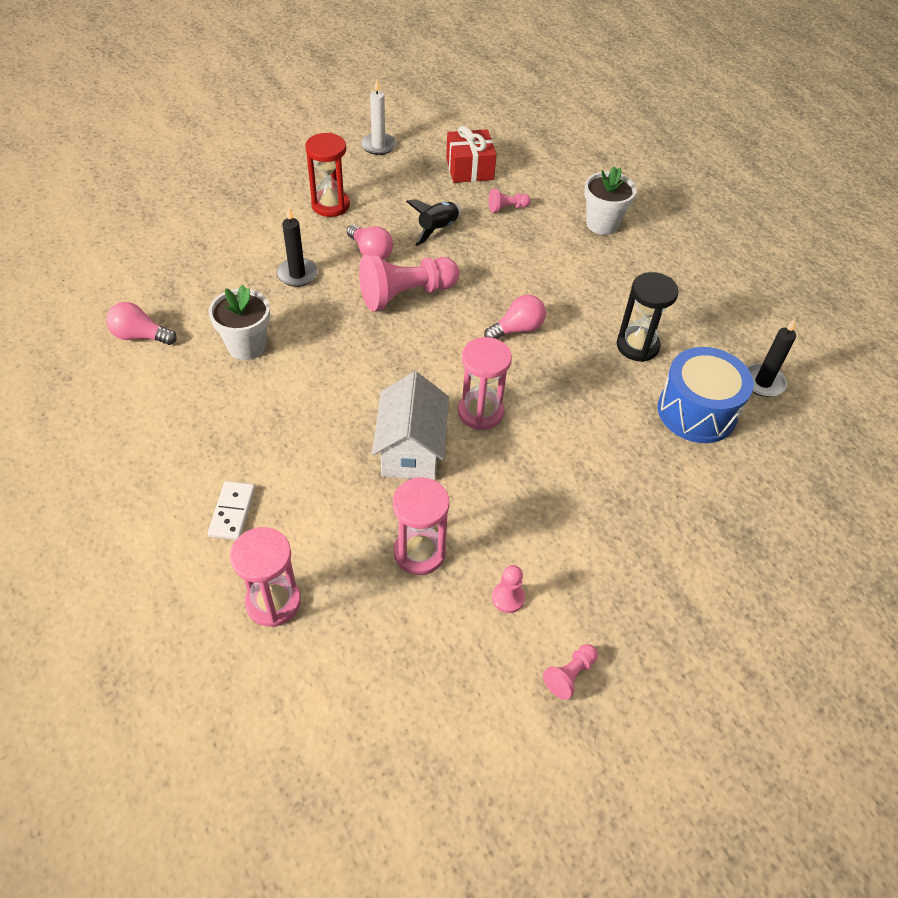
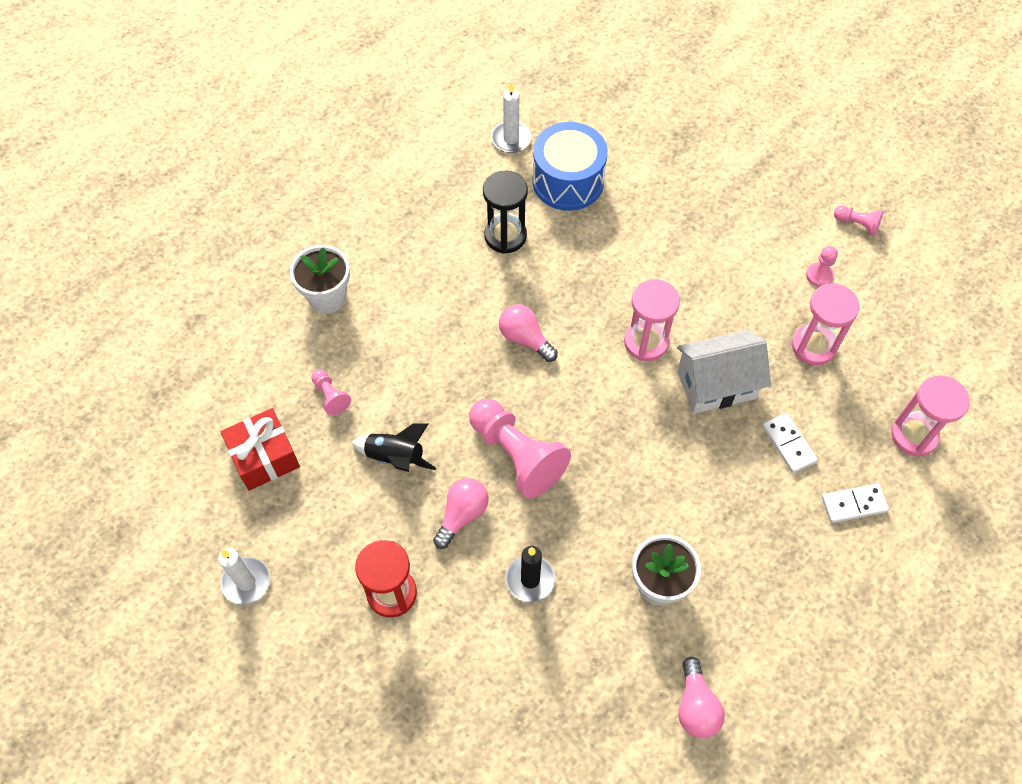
camera: 105 degrees left, 10 degrees up
black candle [747,319,796,397] -> white candle [491,82,531,153]
none -> white domino [762,413,818,473]

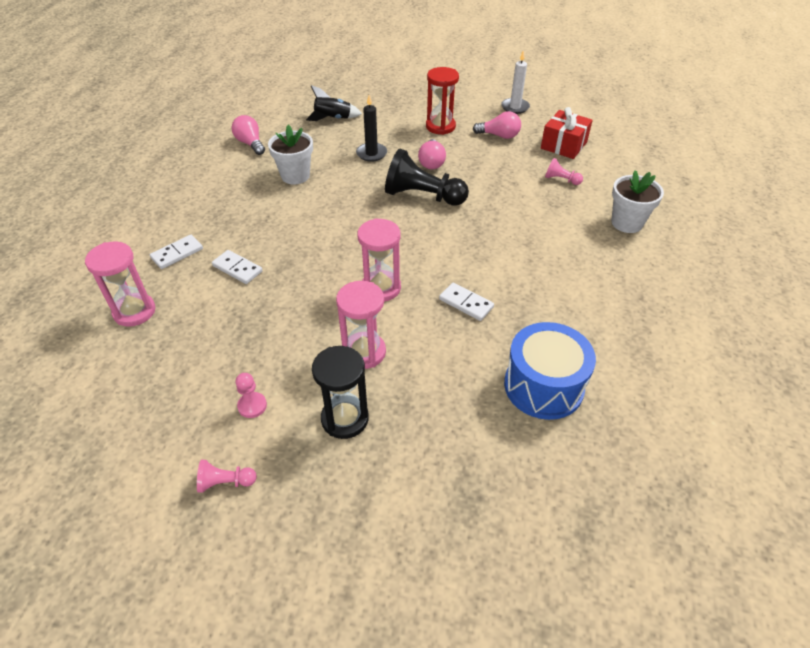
camera: 150 degrees right, 15 degrees down
black rocket [351,424,436,472] -> black rocket moved to [306,85,362,121]
pink pawn [469,399,571,498] -> black pawn [385,148,469,206]
black hourglass [483,171,528,254] -> black hourglass moved to [312,346,369,439]
white candle [491,82,531,153] -> none
pink light bulb [499,304,558,362] -> pink light bulb moved to [473,111,521,139]
white house [677,330,771,414] -> none
pink hourglass [792,283,859,365] -> pink hourglass moved to [336,281,386,369]
none -> white domino [439,282,494,321]

